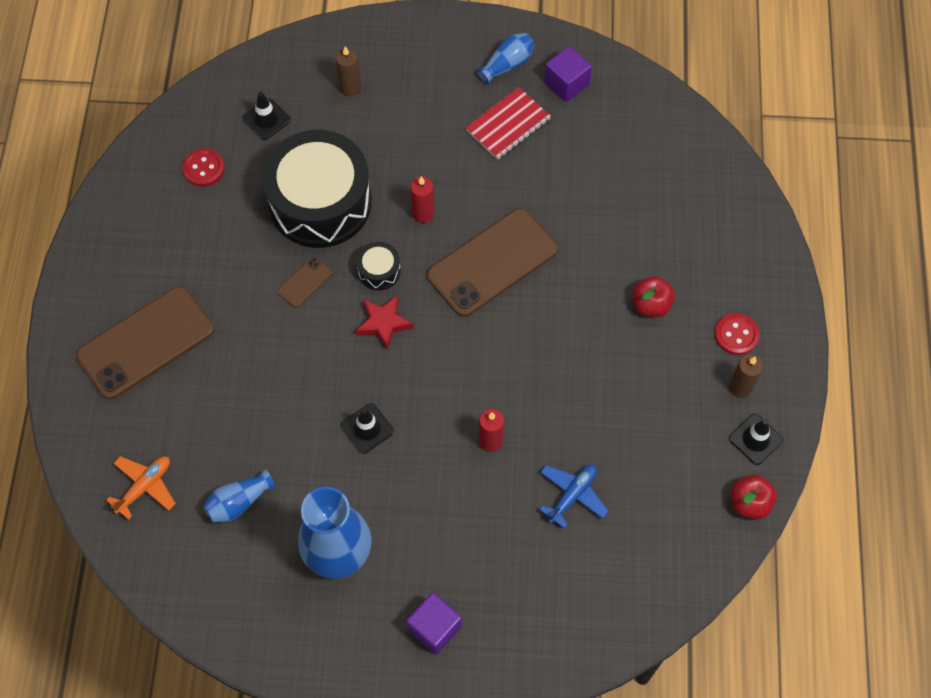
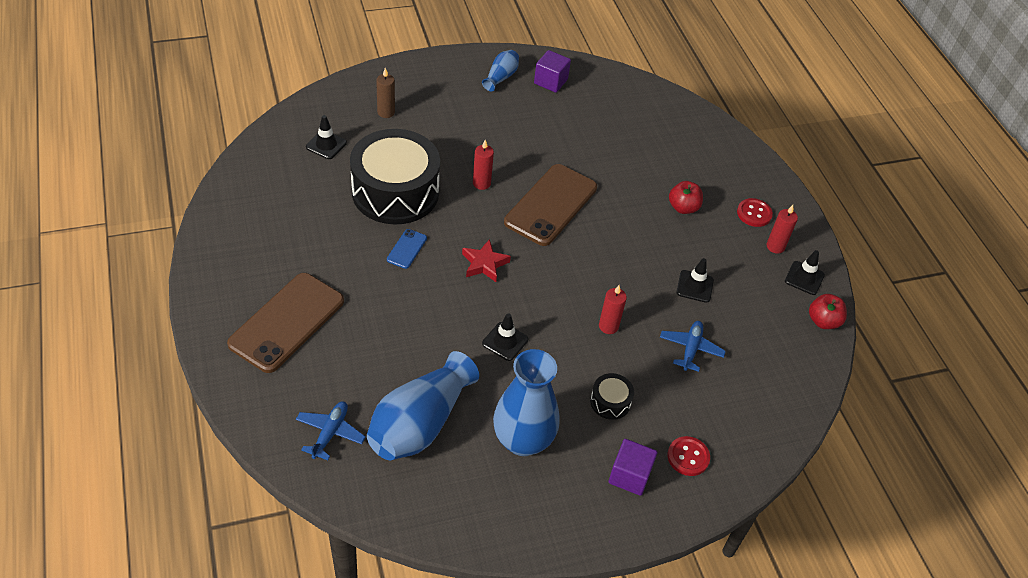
camera: 25 degrees left, 15 degrees down
orange plane [106,456,176,520] -> blue plane [296,402,366,460]
red button [182,148,225,187] -> red button moved to [668,436,710,476]
blue vase [203,469,276,523] -> blue vase [367,351,479,460], size x2.01
brown phone [278,256,333,307] -> blue phone [387,229,427,269]
black drum [356,242,401,290] -> black drum moved to [590,373,634,420]
red notebook [466,87,551,160] -> none
brown candle [729,354,763,398] -> red candle [767,205,798,254]
none -> black traffic cone [677,258,714,303]

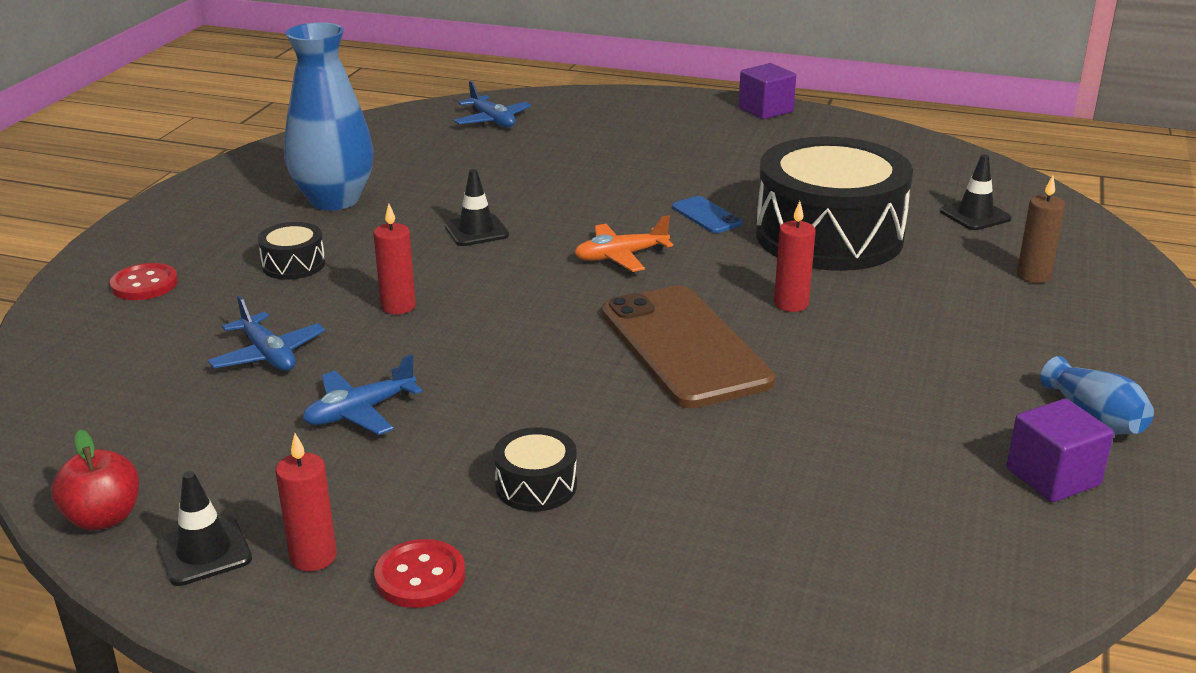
camera: 130 degrees right, 20 degrees down
brown phone [227,273,344,373] -> none
blue vase [367,351,479,460] -> none
red star [462,239,511,282] -> orange plane [575,215,673,272]
purple cube [609,439,657,496] -> purple cube moved to [739,63,796,119]
red apple [669,181,703,214] -> black drum [493,427,577,512]
black traffic cone [677,258,714,303] -> blue plane [303,354,422,435]

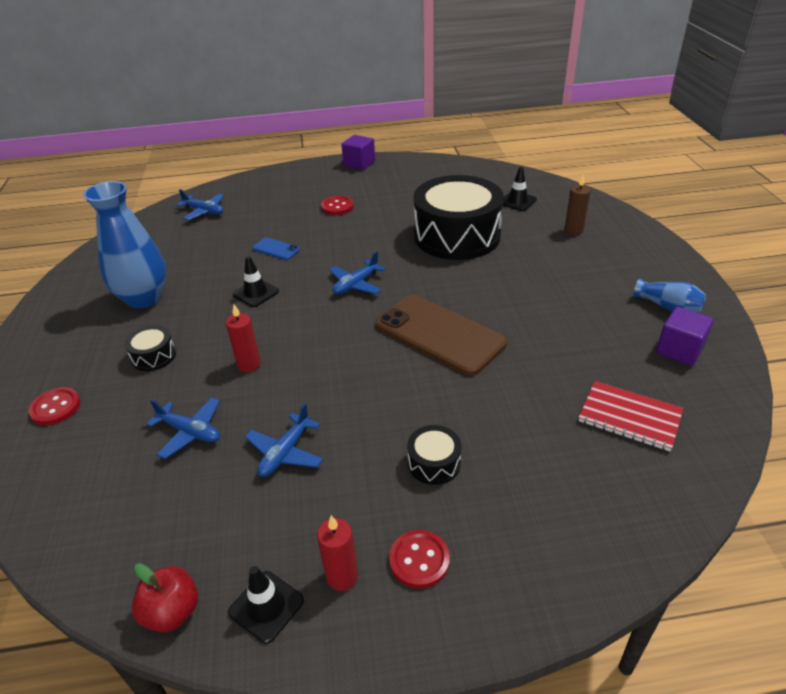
camera: 25 degrees left, 10 degrees up
orange plane [575,215,673,272] -> blue plane [330,252,386,294]
blue phone [672,196,743,233] -> blue phone moved to [252,237,300,260]
red candle [774,201,816,312] -> none
none -> red button [321,196,354,215]
none -> red notebook [579,381,683,451]

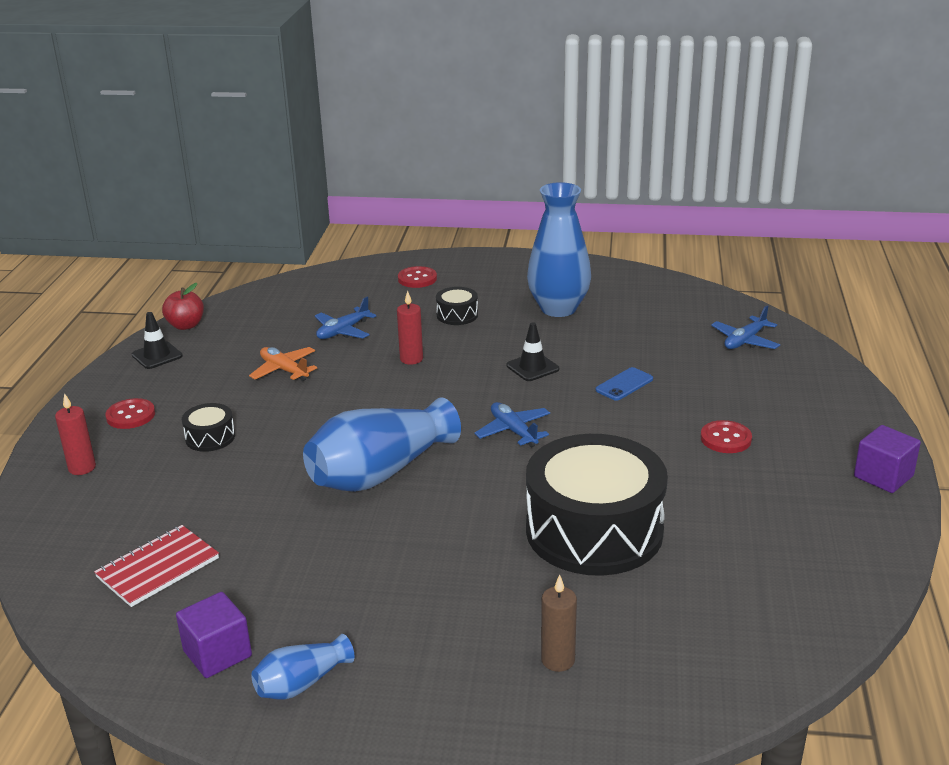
camera: 105 degrees right, 10 degrees down
blue plane [245,404,323,477] -> orange plane [249,347,317,381]
red candle [317,515,358,591] -> red candle moved to [55,393,96,475]
brown phone [376,295,507,376] -> blue vase [303,398,461,492]
black traffic cone [503,167,537,211] -> none

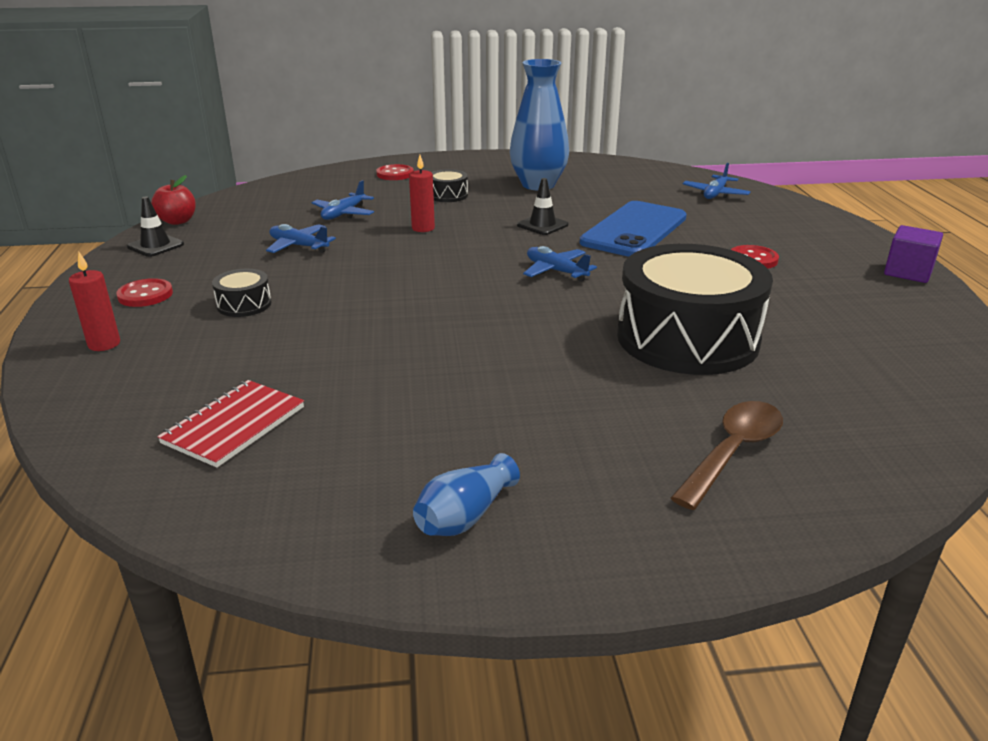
camera: 15 degrees left, 0 degrees up
purple cube [176,592,252,678] -> none
orange plane [249,347,317,381] -> blue plane [266,224,336,253]
blue vase [303,398,461,492] -> none
brown candle [541,575,577,672] -> brown spoon [671,401,783,510]
blue phone [595,367,653,401] -> blue phone [580,201,687,257], size x2.30

